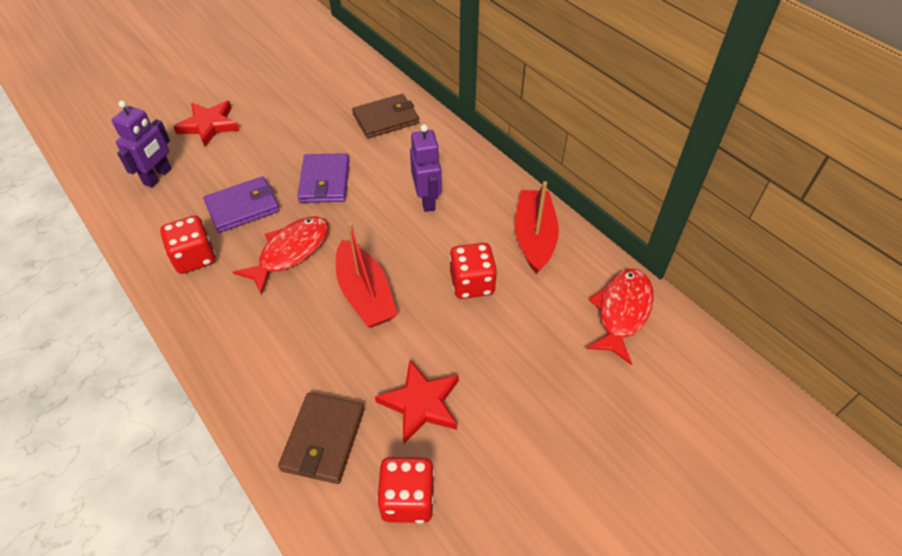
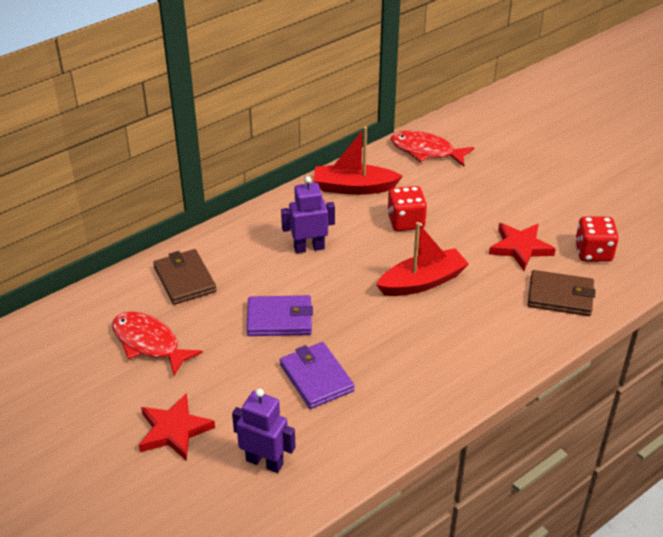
camera: 90 degrees left, 10 degrees down
red dice [160,216,216,274] -> none
red fish [233,216,329,295] -> red fish moved to [112,312,203,376]

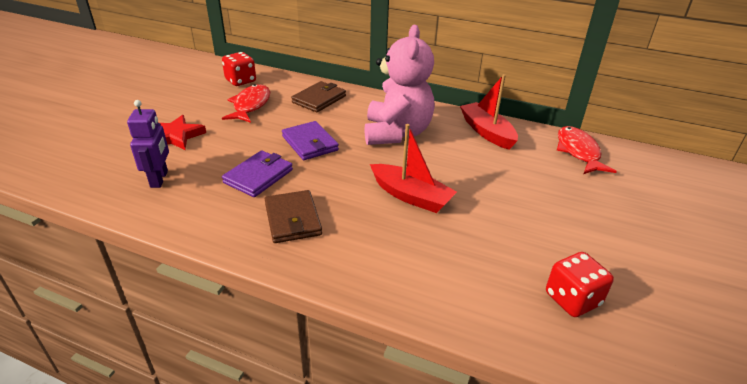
camera: 60 degrees right, 5 degrees down
purple robot [281,176,335,253] -> pink teddy bear [364,25,435,145]
red dice [387,186,427,231] -> red dice moved to [222,52,256,86]
red star [489,223,556,270] -> none
brown wallet [527,270,596,316] -> brown wallet moved to [265,190,322,243]

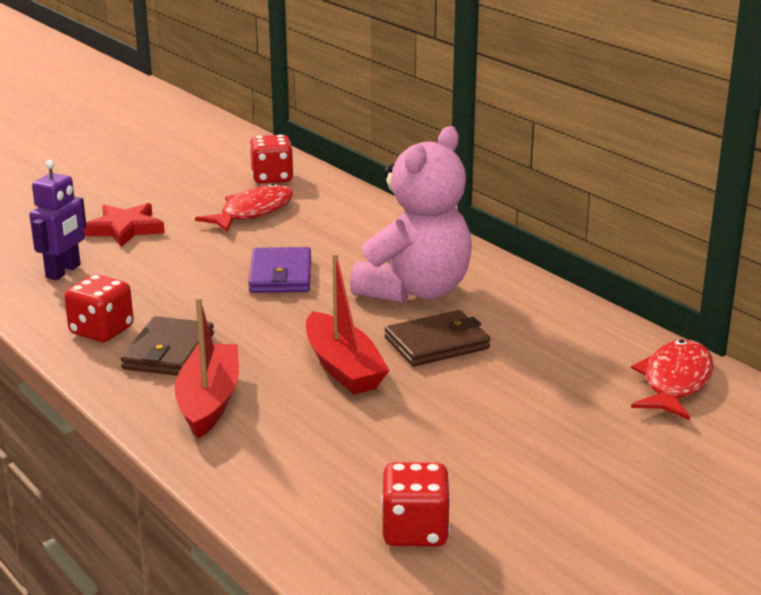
camera: 30 degrees right, 10 degrees down
purple wallet [222,150,293,197] -> none
brown wallet [291,81,346,112] -> brown wallet moved to [384,310,491,367]
red boat [460,74,518,150] -> red boat moved to [174,297,239,439]
none -> red dice [64,274,134,342]

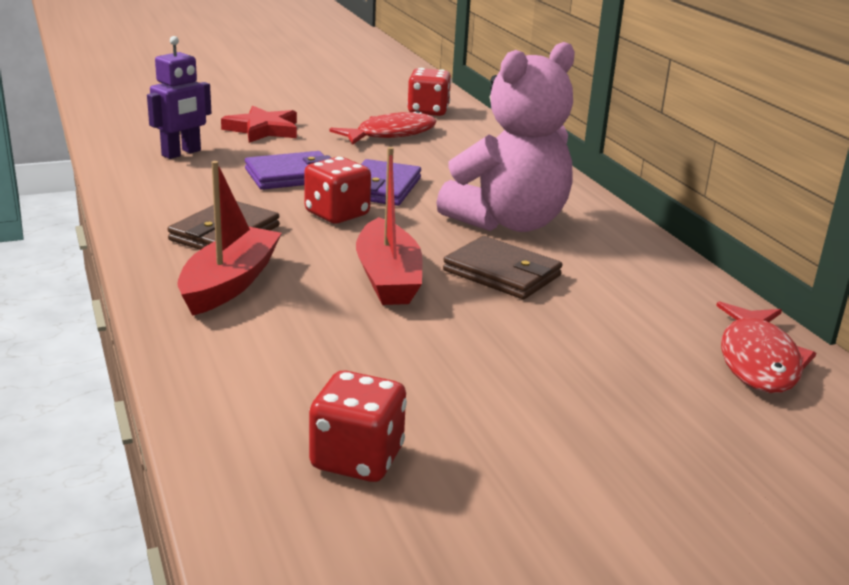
camera: 15 degrees right, 0 degrees up
red dice [64,274,134,342] -> red dice moved to [304,157,371,223]
brown wallet [384,310,491,367] -> brown wallet turned 45 degrees clockwise [443,236,562,299]
red fish [631,339,714,421] -> red fish turned 150 degrees clockwise [716,301,816,393]
none -> purple wallet [245,151,331,190]

